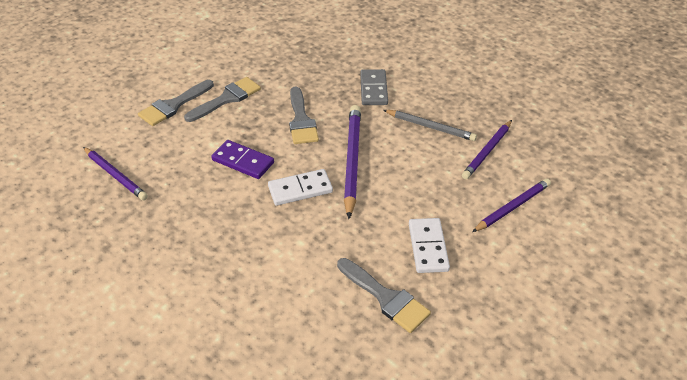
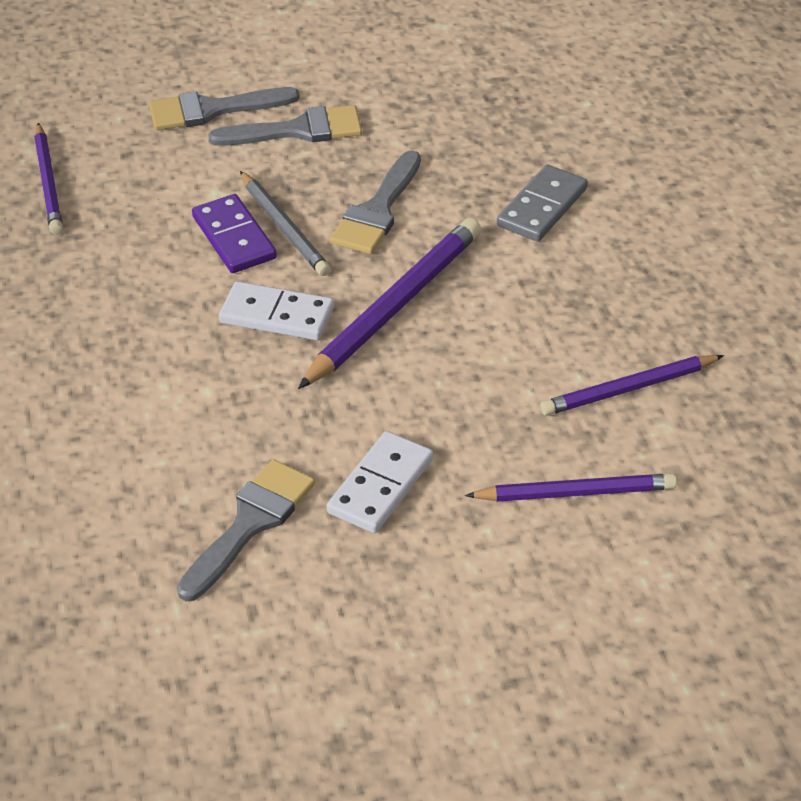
camera: 35 degrees right, 0 degrees up
grey brush [337,258,431,333] -> grey brush turned 135 degrees counterclockwise [177,459,315,601]
grey pencil [383,110,477,141] -> grey pencil moved to [240,171,330,276]

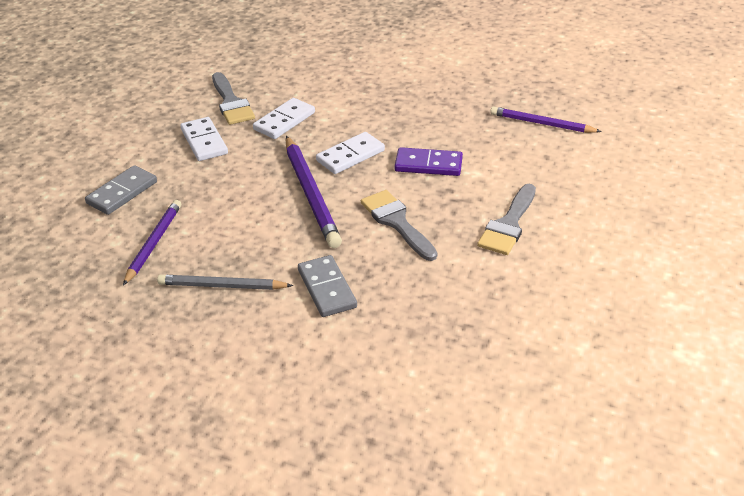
camera: 125 degrees right, 5 degrees down
grey brush [149,87,300,130] -> none
grey pencil [240,171,330,276] -> grey pencil moved to [157,275,293,290]
purple pencil [465,473,677,502] -> grey domino [85,165,157,215]
none -> white domino [253,98,315,139]

